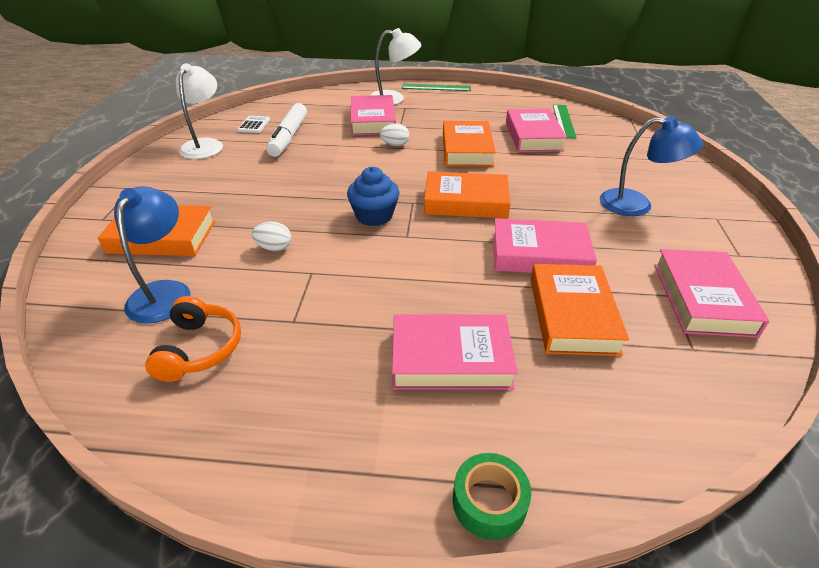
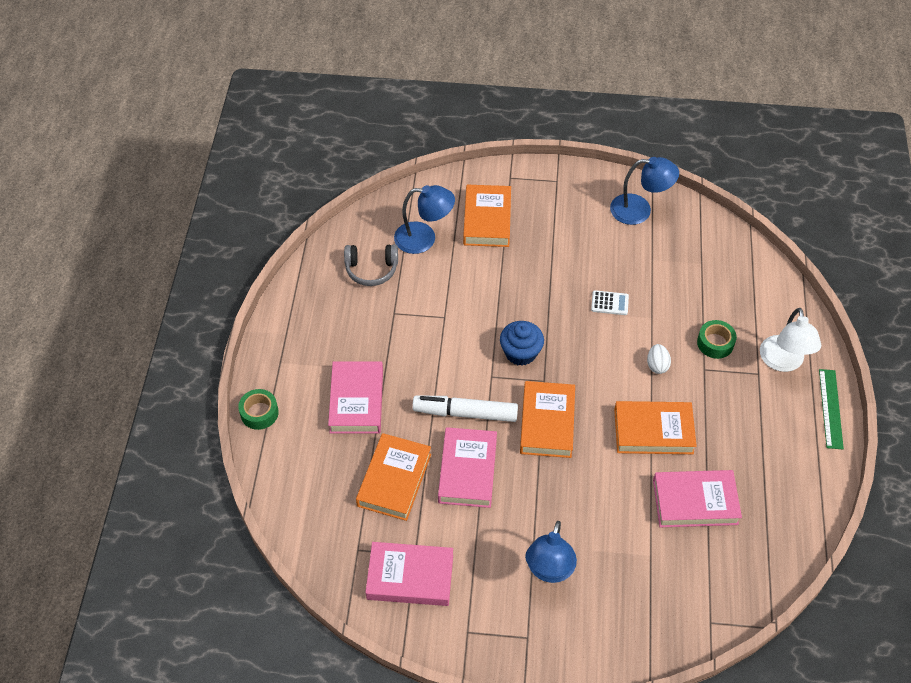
camera: 90 degrees right, 15 degrees up
orange headphones [145,296,241,382] -> grey headphones [344,244,398,286]
white lamp [176,63,223,159] -> blue lamp [610,157,679,225]
white calculator [237,116,270,133] -> white calculator moved to [591,290,629,315]
white egg [252,222,291,251] -> none
white marker [266,103,307,157] -> white marker moved to [412,395,518,422]
pink book [351,95,396,135] -> green tape [697,320,737,359]
orange book [531,264,629,356] -> orange book turned 75 degrees counterclockwise [356,433,431,521]
green ruler [553,105,577,138] -> none

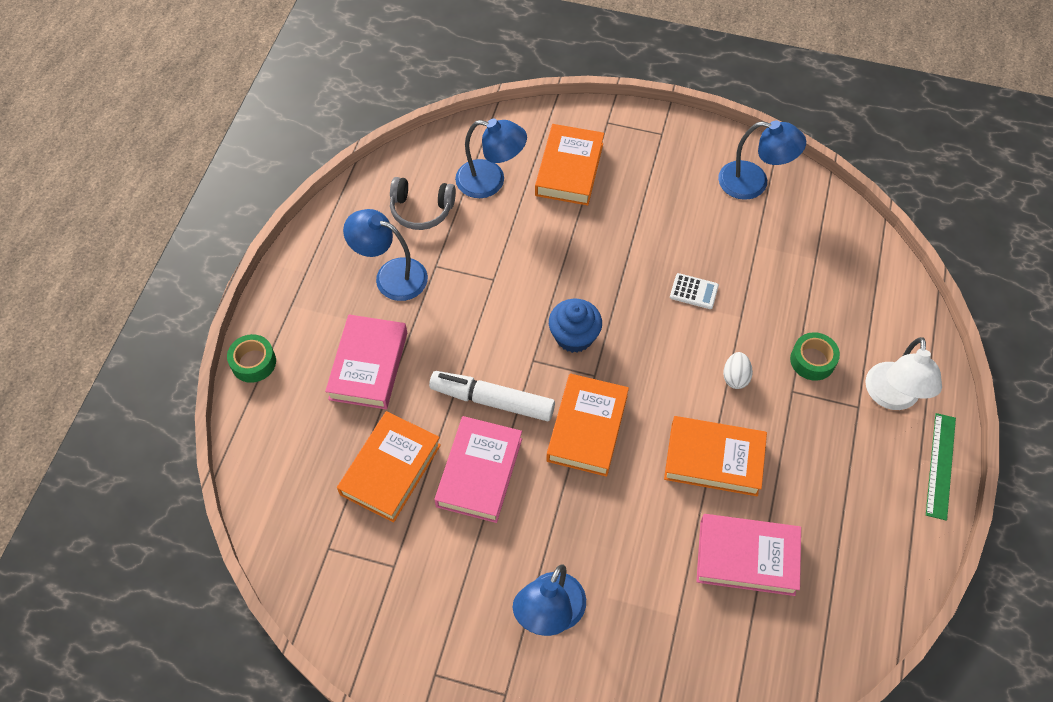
camera: 10 degrees right, 5 degrees up
pink book [365,542,453,606] -> none
none -> blue lamp [343,209,428,301]

